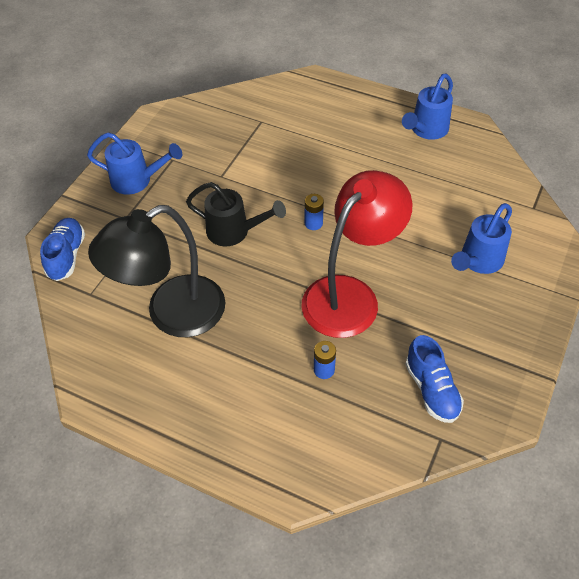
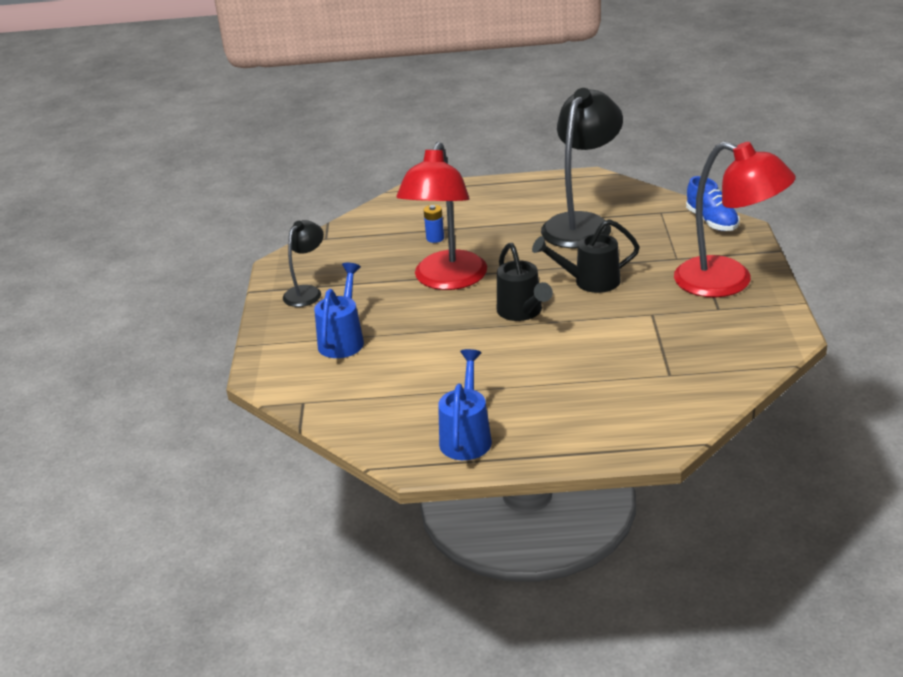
camera: 155 degrees right, 20 degrees down
blue watering can [87,132,182,195] -> red lamp [674,141,796,297]
blue battery [305,194,324,230] -> black watering can [497,243,553,321]
blue shoe [405,335,464,423] -> none
none -> black lamp [283,220,324,307]

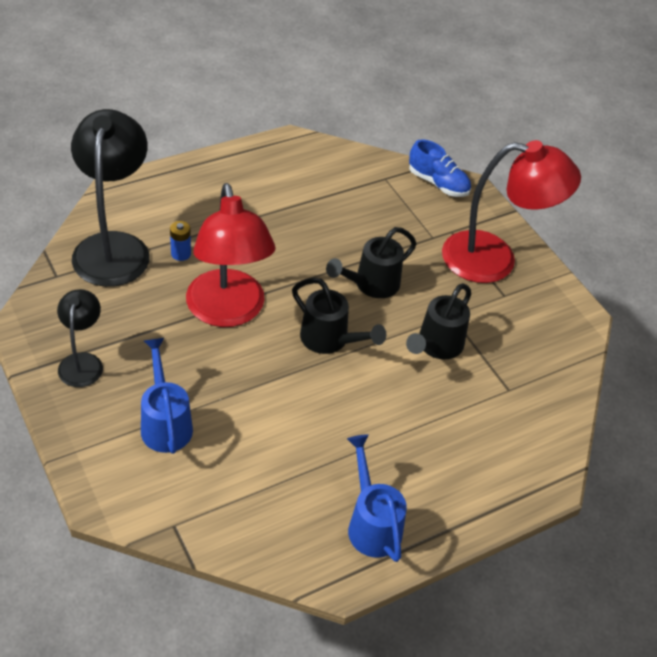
camera: 35 degrees left, 15 degrees up
black lamp [541,88,623,248] -> black lamp moved to [71,109,150,287]
none -> black watering can [406,283,471,359]

